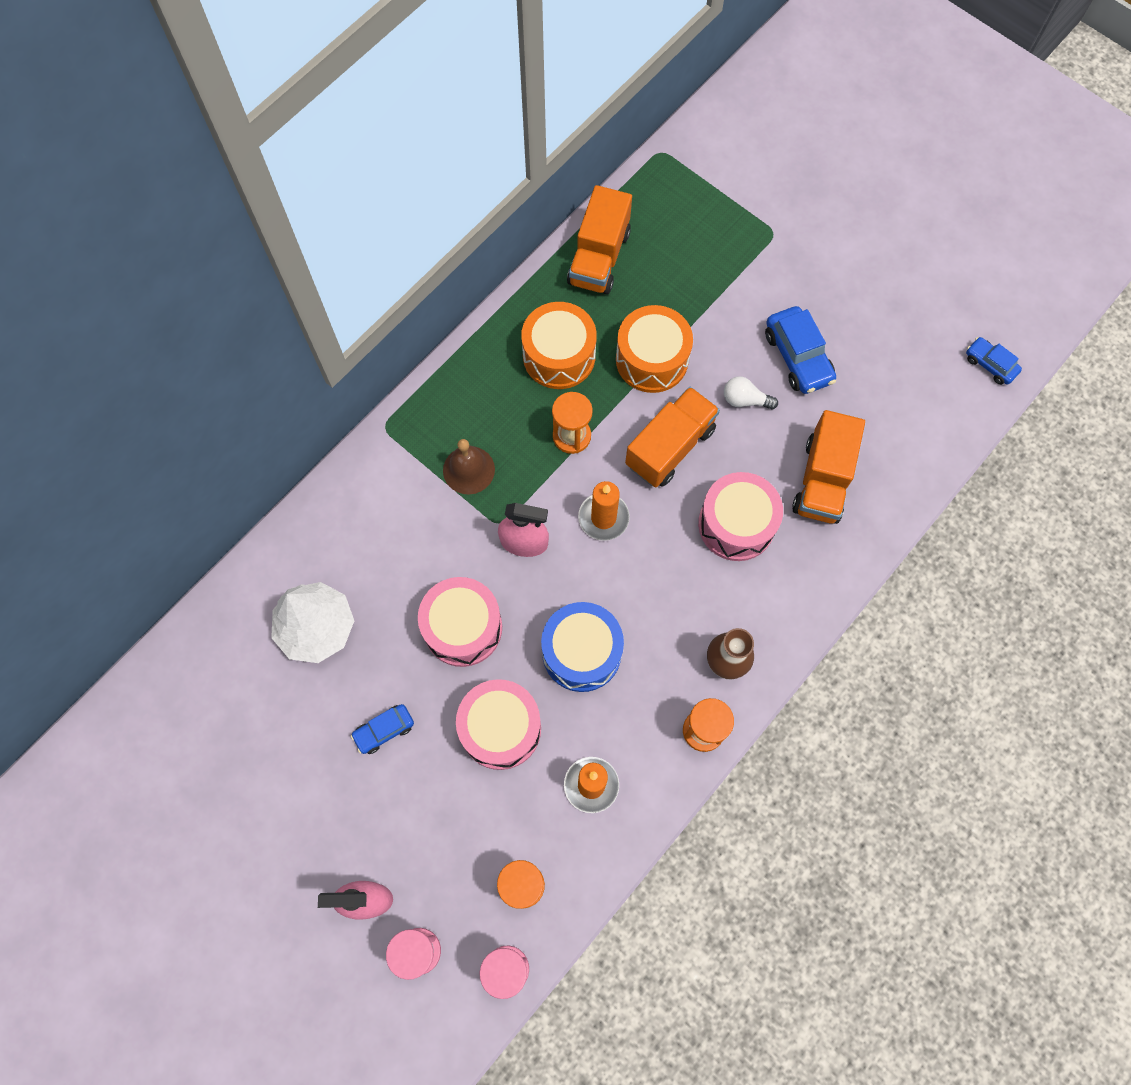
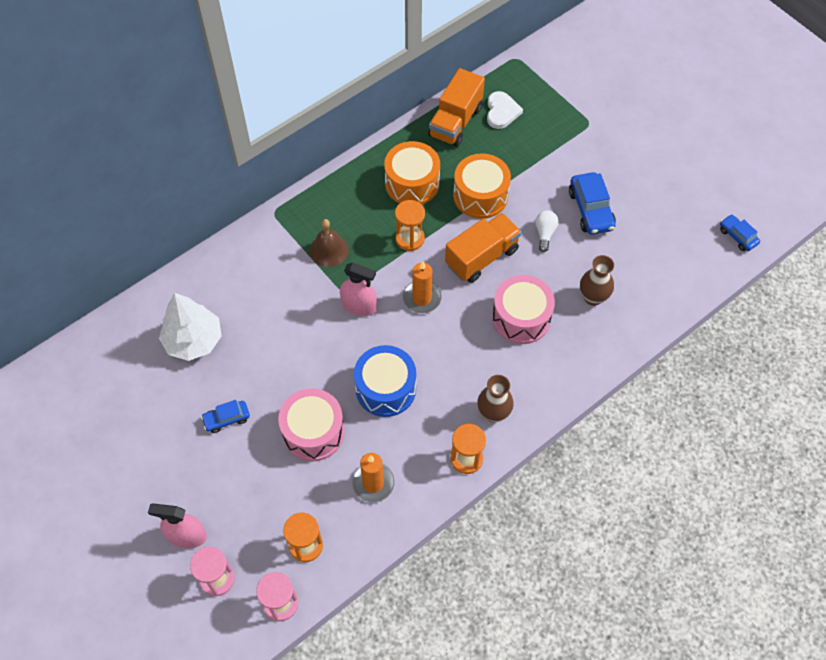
camera: 10 degrees right, 10 degrees down
pink drum [418,577,502,667] -> none
white light bulb [724,376,778,410] -> white light bulb turned 75 degrees clockwise [535,210,559,252]
orange truck [792,410,865,524] -> brown vase [580,255,614,306]
none -> white heart [487,91,523,129]

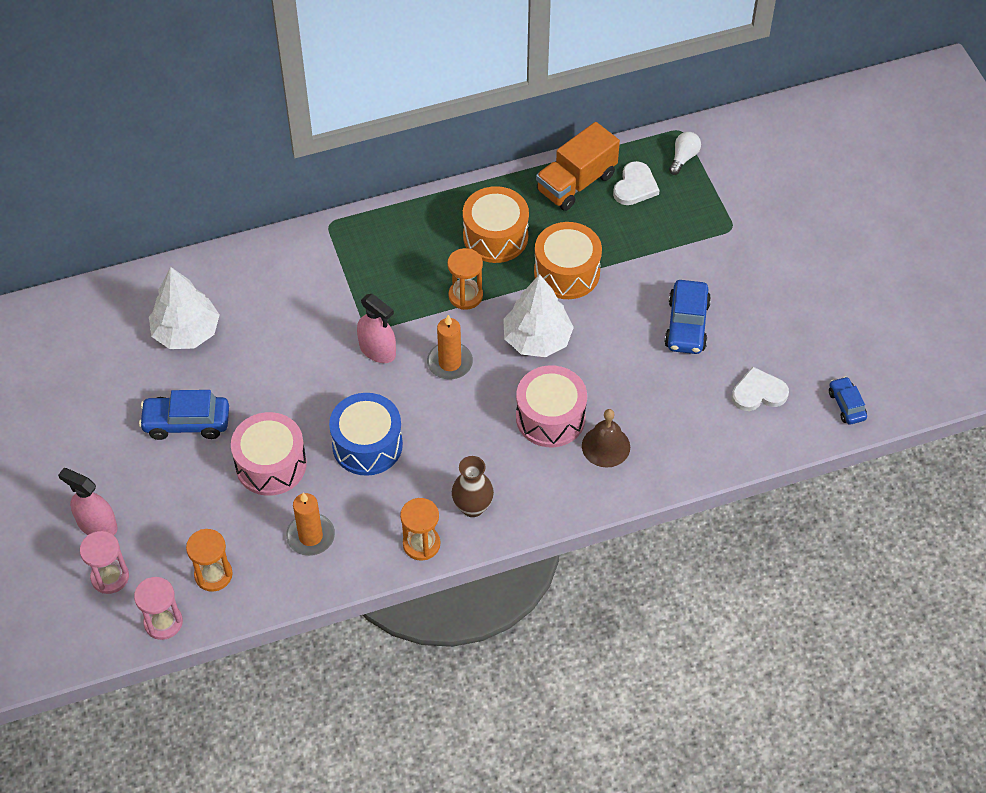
camera: 20 degrees right, 5 degrees down
blue car [201,400,250,433] -> blue car [139,390,229,440], size x1.67
brown bell [310,219,349,267] -> brown bell moved to [582,409,630,468]
orange truck [445,213,521,283] -> white tree [503,274,574,357]
white light bulb [535,210,559,252] -> white light bulb moved to [669,132,701,175]
brown vase [580,255,614,306] -> none
none -> white heart [732,367,789,411]

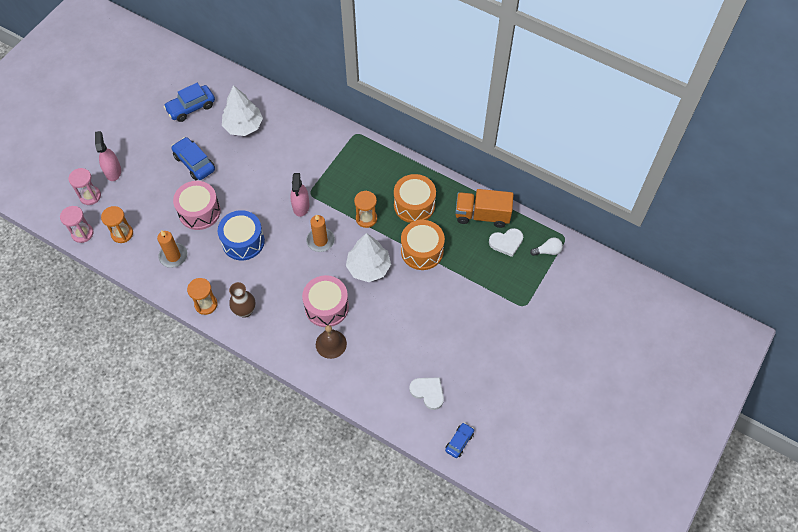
camera: 50 degrees right, 5 degrees up
blue car [664,280,711,354] -> blue car moved to [164,83,215,122]

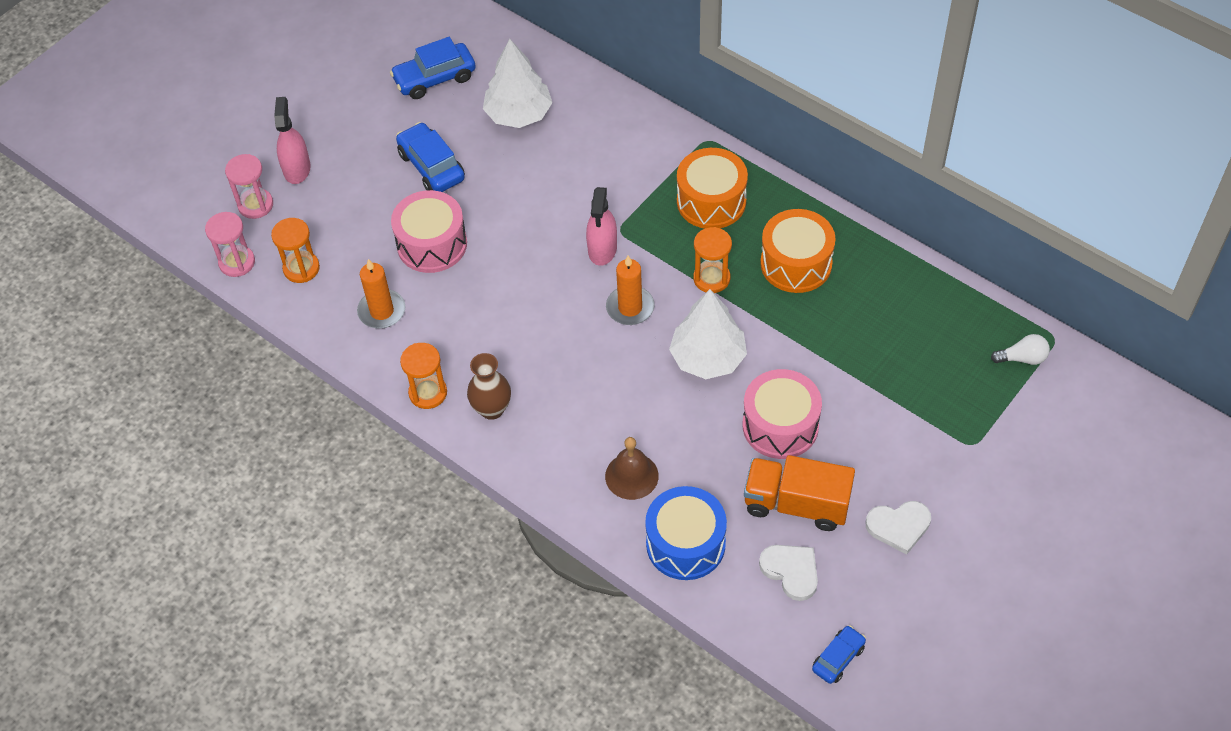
camera: 10 degrees right, 5 degrees down
blue drum [218,210,265,261] -> blue drum moved to [645,486,727,580]
pink drum [302,275,349,327] -> pink drum moved to [743,369,822,459]
orange drum [401,220,445,270] -> orange drum moved to [677,148,748,229]
orange truck [455,189,514,228] -> orange truck moved to [744,455,855,531]
white heart [489,228,523,257] -> white heart moved to [866,501,931,554]

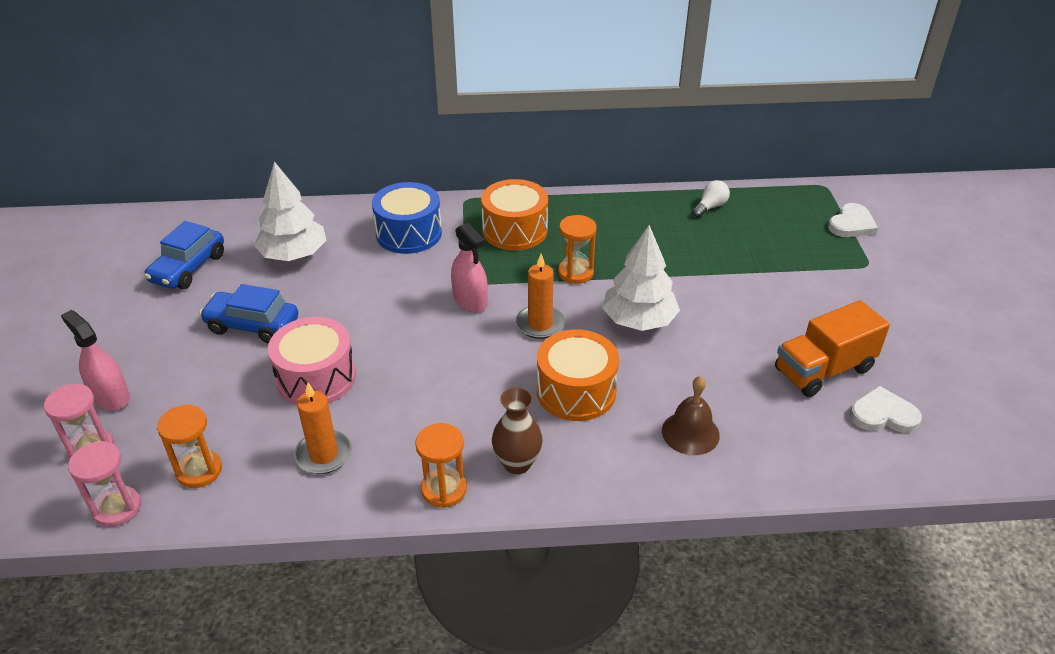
camera: 45 degrees left, 15 degrees down
blue drum [645,486,727,580] -> blue drum moved to [372,182,442,254]
pink drum [743,369,822,459] -> none
orange drum [760,209,836,293] -> orange drum moved to [537,329,619,421]
blue car [812,625,866,684] -> none
white heart [866,501,931,554] -> white heart moved to [828,203,878,237]
white light bulb [991,334,1050,365] -> white light bulb moved to [692,180,730,217]

